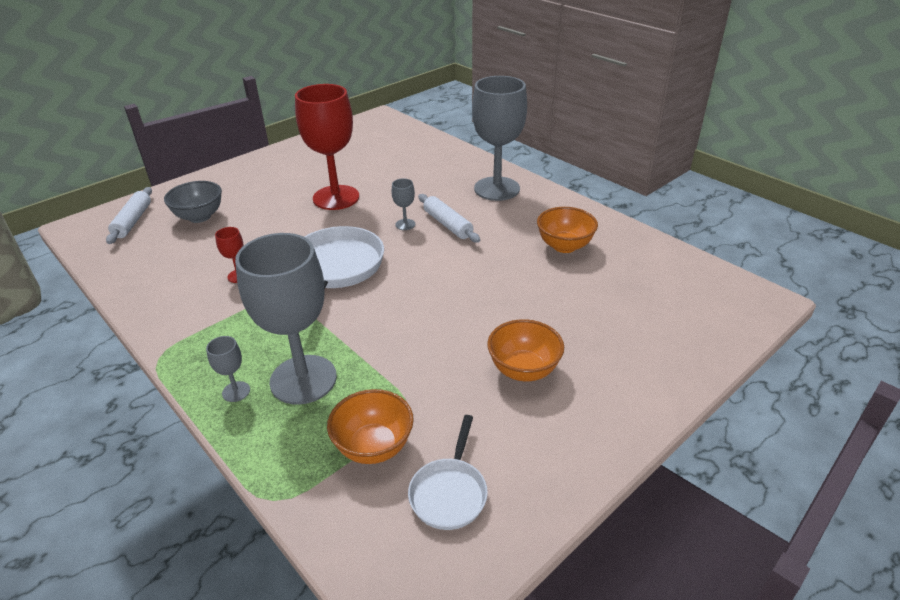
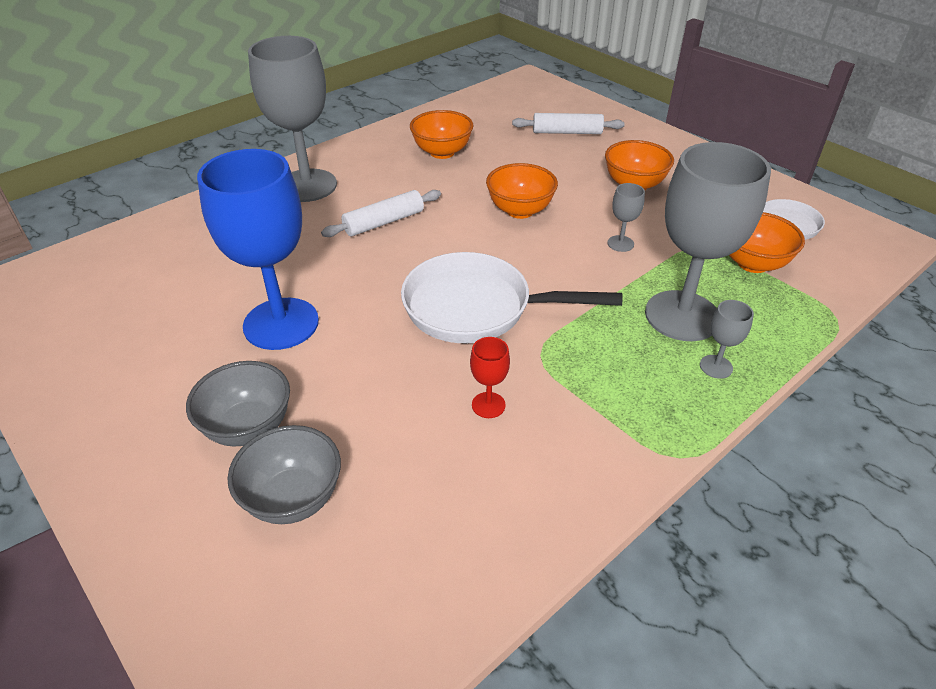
camera: 90 degrees left, 5 degrees up
white rolling pin [106,187,152,244] -> white rolling pin moved to [512,113,625,134]
red goblet [295,84,359,210] -> blue goblet [197,149,319,350]
grey goblet [392,179,415,230] -> grey goblet moved to [607,183,645,252]
none -> grey bowl [186,361,290,447]
none -> orange bowl [486,163,558,219]

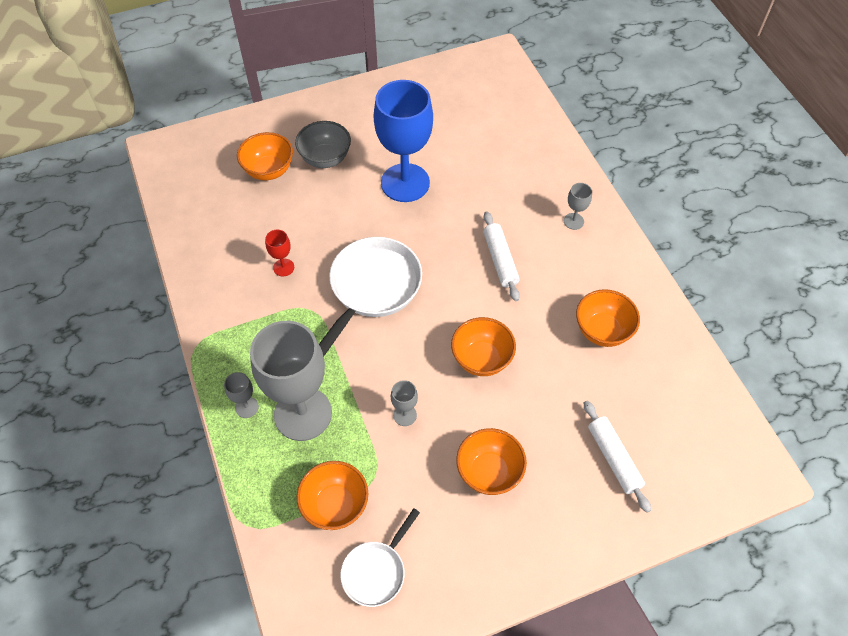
camera: 110 degrees right, 15 degrees up
grey bowl [227,425,341,524] -> orange bowl [237,132,293,180]
grey goblet [248,36,337,202] -> grey goblet [564,183,592,230], size x0.41
white rolling pin [512,113,625,134] -> white rolling pin turned 45 degrees counterclockwise [584,401,651,513]

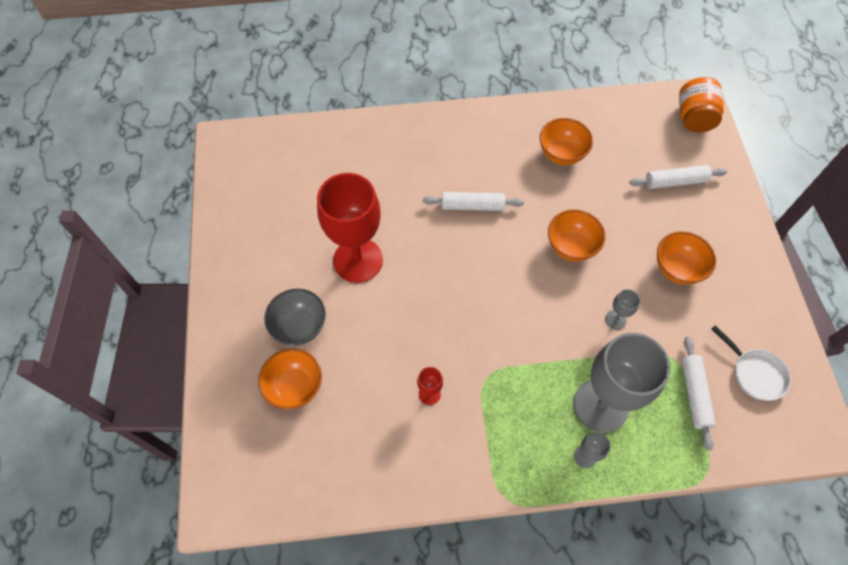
camera: 75 degrees left, 5 degrees up
orange bowl [297,461,368,530] -> white rolling pin [682,337,716,450]
white pan [319,237,422,356] -> none
blue goblet [374,80,433,202] -> red goblet [317,173,383,283]
grey goblet [564,183,592,230] -> none
none -> orange jar [679,77,724,133]

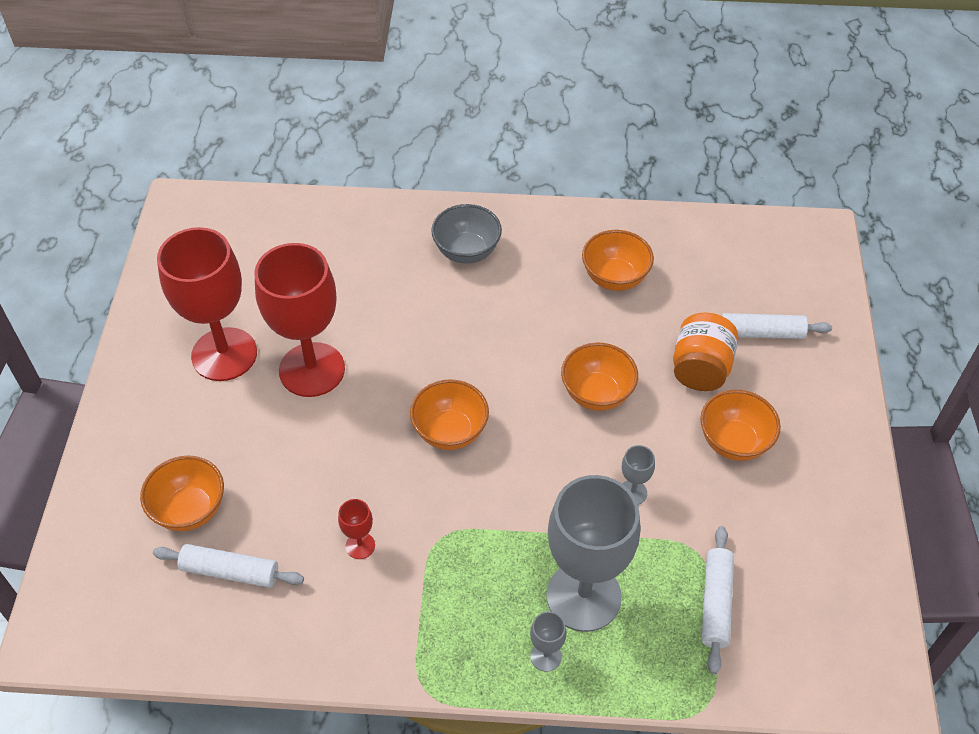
camera: 10 degrees right, 10 degrees down
grey bowl [264,289,326,346] -> grey bowl moved to [431,204,502,264]
white rolling pin [423,192,524,211] -> white rolling pin moved to [153,544,304,588]
orange jar [679,77,724,133] -> orange jar moved to [673,313,738,391]
white pan [712,325,791,401] -> none
none -> red goblet [157,227,257,381]
none -> orange bowl [410,379,489,450]

